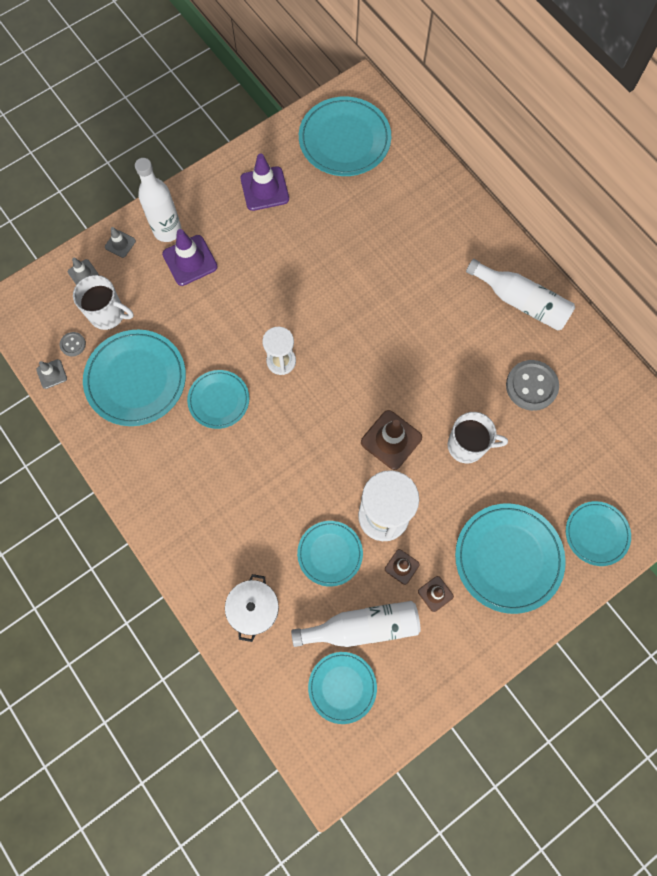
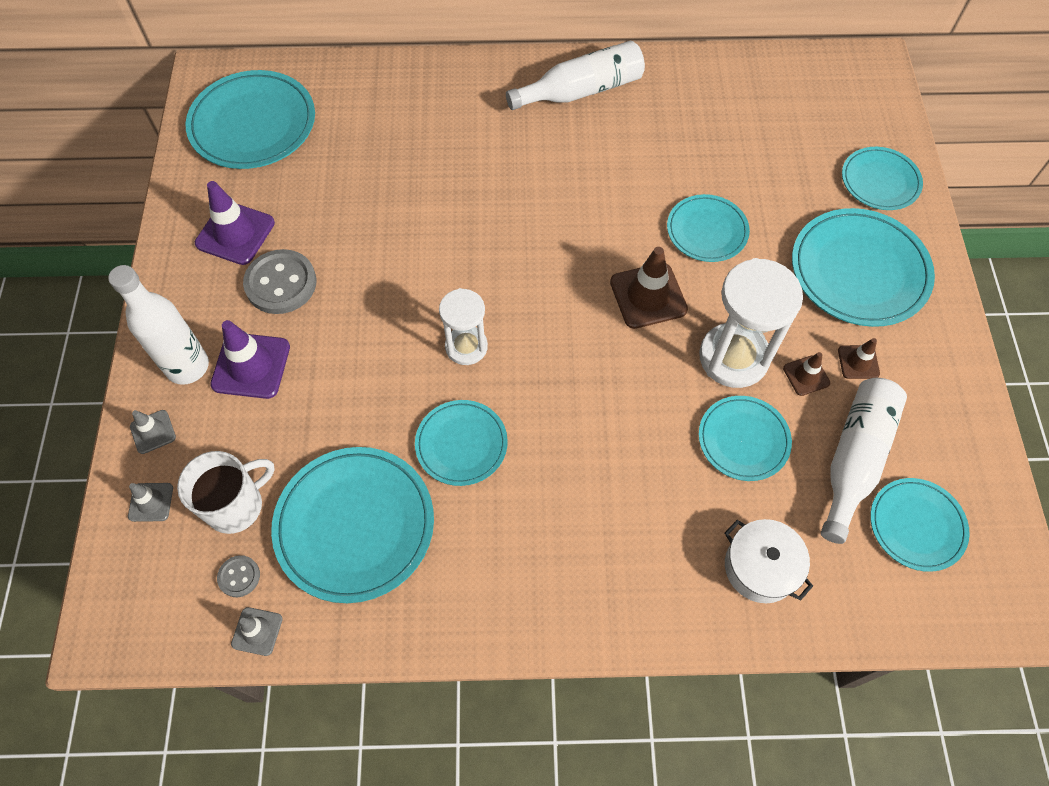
camera: 55 degrees left, 10 degrees down
white mug [448,412,508,463] -> turquoise plate [667,194,750,262]
grey button [506,360,559,411] -> grey button moved to [243,249,316,314]

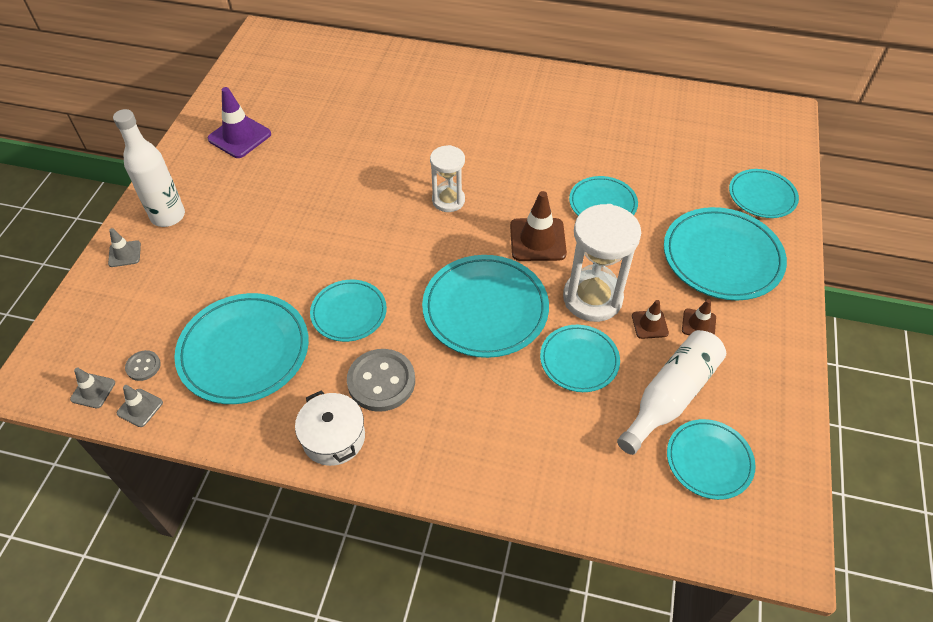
camera: 15 degrees right, 10 degrees down
grey traffic cone [128,483,173,522] -> grey traffic cone moved to [70,368,115,408]
white mug [177,451,275,534] -> none
turquoise plate [185,70,315,169] -> turquoise plate moved to [422,255,549,358]
purple traffic cone [210,320,290,399] -> none
grey button [243,249,316,314] -> grey button moved to [347,349,415,412]
white hourglass [439,288,488,365] -> white hourglass moved to [430,145,465,212]
white bottle [506,41,645,110] -> none
white pot [724,519,813,603] -> white pot moved to [295,391,365,466]

